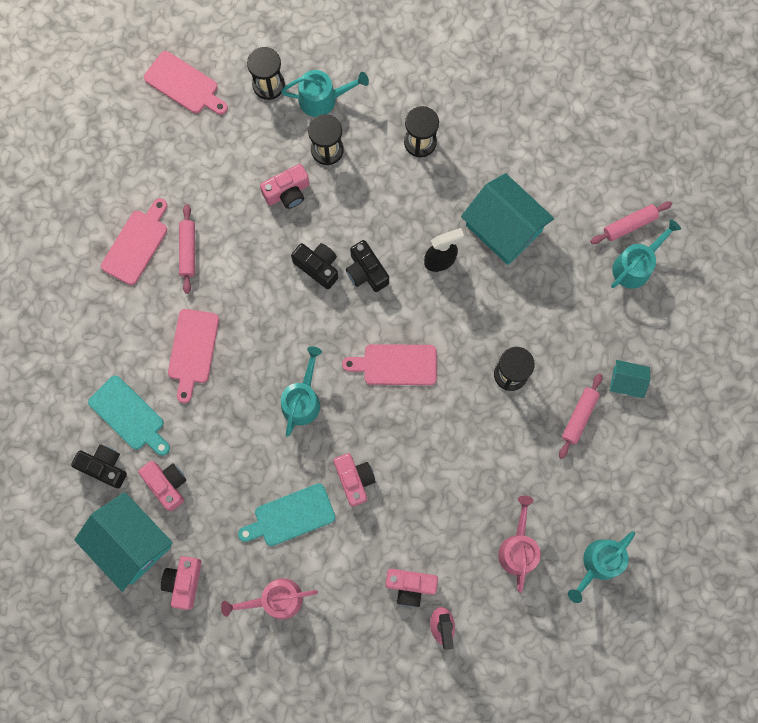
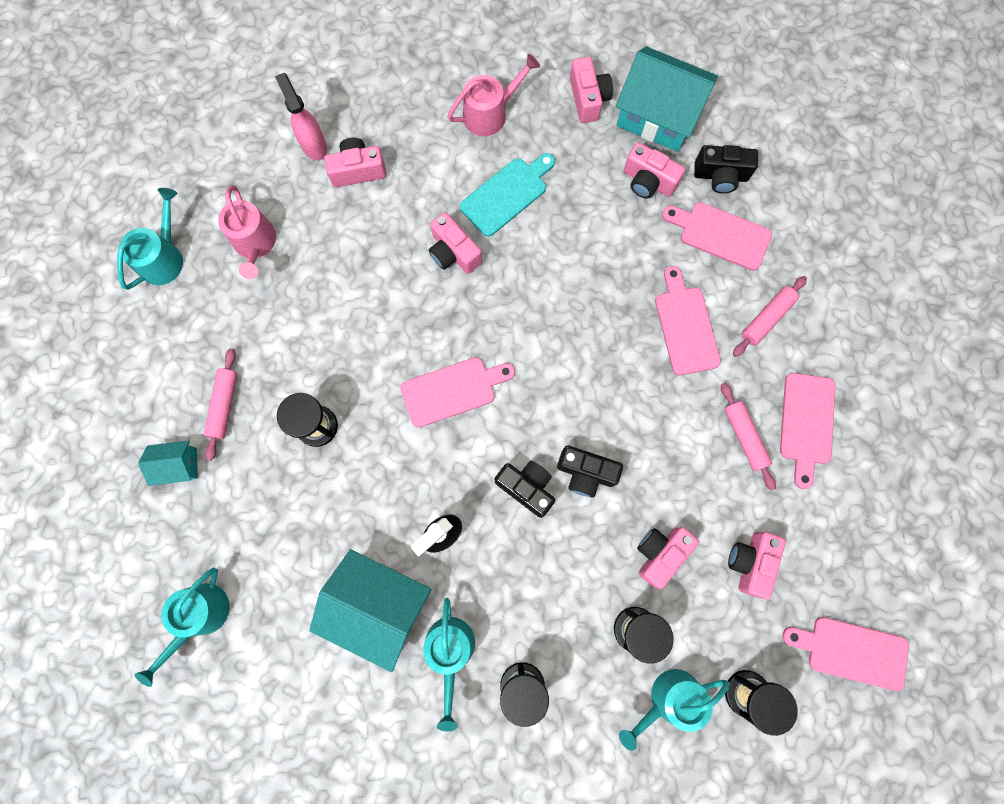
camera: 160 degrees right, 0 degrees up
turquoise cutting board [88,376,170,456] -> pink cutting board [662,202,772,271]
turquoise watering can [281,346,322,437] -> turquoise watering can moved to [423,598,475,731]
pink rolling pin [590,201,672,244] -> pink rolling pin moved to [733,276,807,357]
none -> pink camera [728,532,786,599]

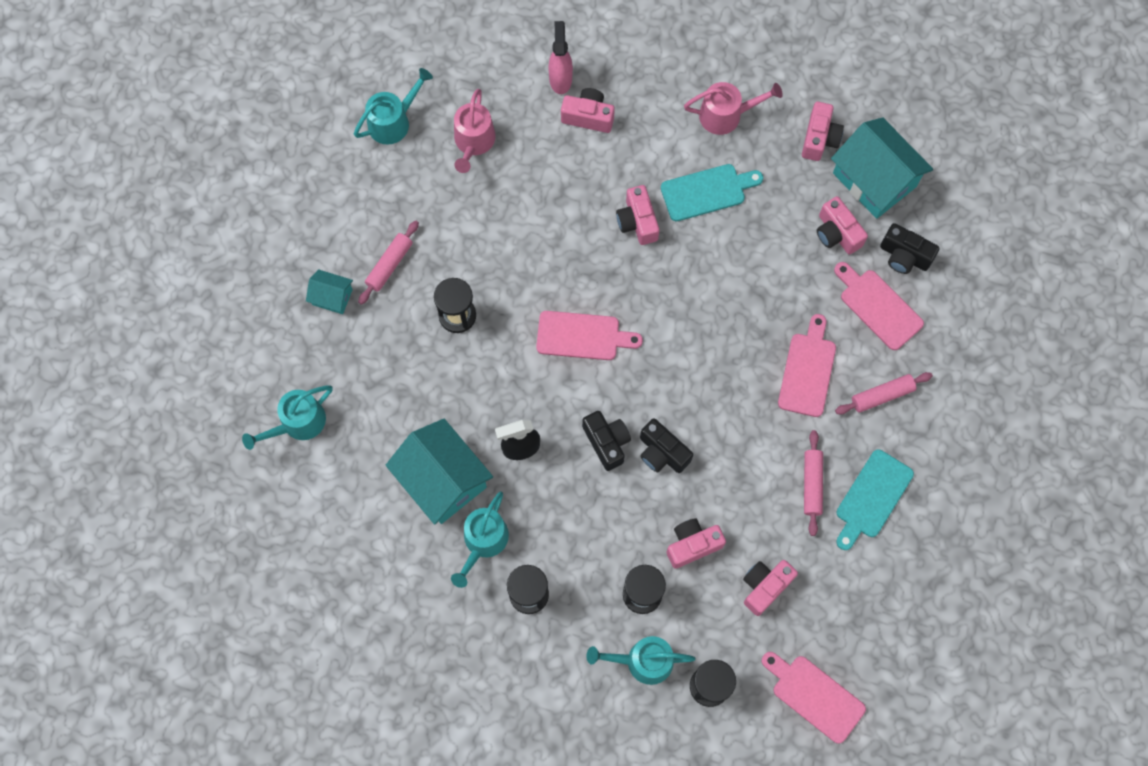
camera: 25 degrees right, 5 degrees down
pink cutting board [780,373,836,489] -> turquoise cutting board [836,450,914,550]

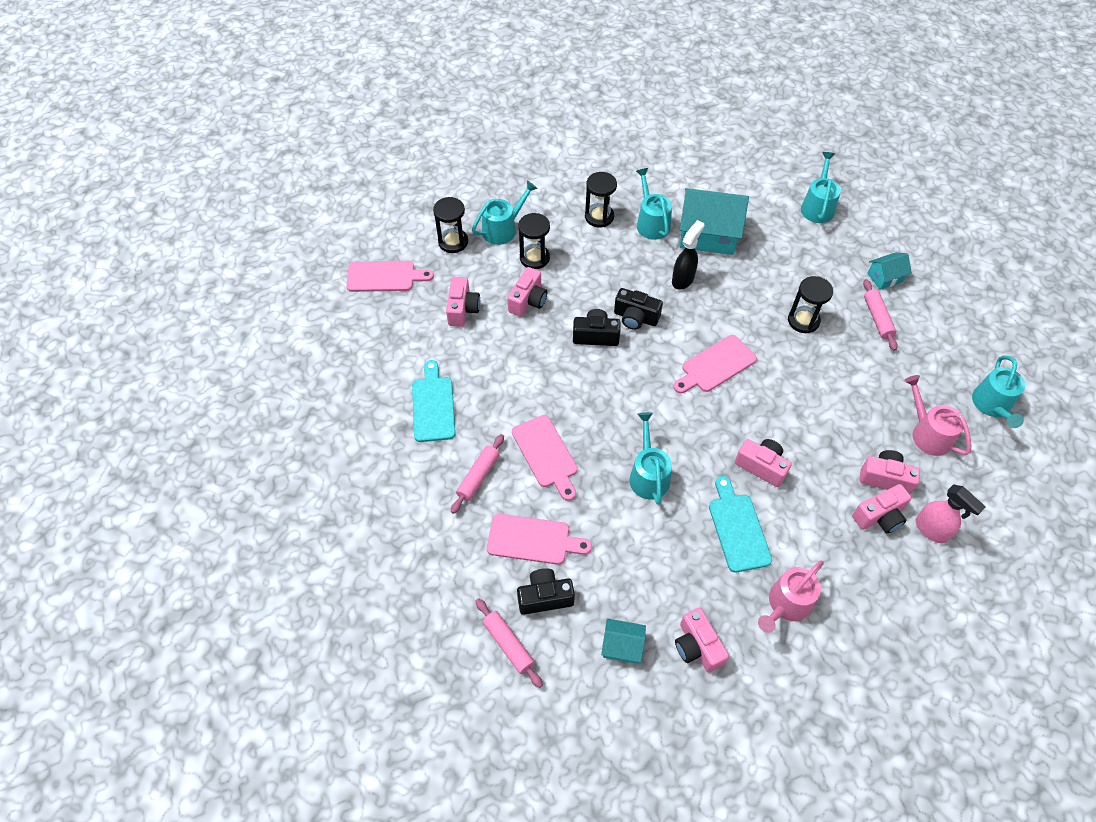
camera: 140 degrees right, 15 degrees down
turquoise cutting board [661,164,763,221] -> turquoise cutting board turned 135 degrees clockwise [709,476,772,573]
pink rolling pin [804,430,823,536] -> pink rolling pin moved to [476,598,543,688]
pink camera [817,196,868,255] -> pink camera moved to [859,450,920,494]
turquoise house [831,117,933,219] -> turquoise house [601,618,646,664], size x0.50
none -> turquoise watering can [629,412,672,505]

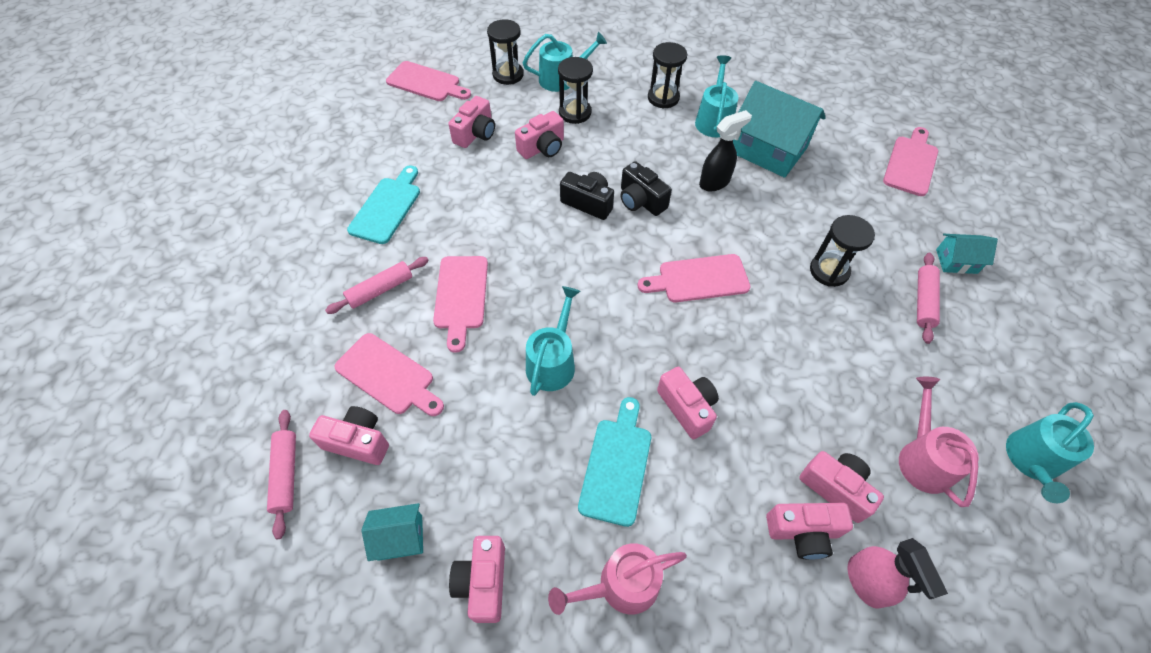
camera: 25 degrees right, 0 degrees up
black camera [517,568,575,615] -> pink camera [309,406,389,465]
turquoise house [601,618,646,664] -> turquoise house turned 45 degrees counterclockwise [361,503,423,561]
turquoise watering can [801,152,841,223] -> pink cutting board [883,127,938,196]

